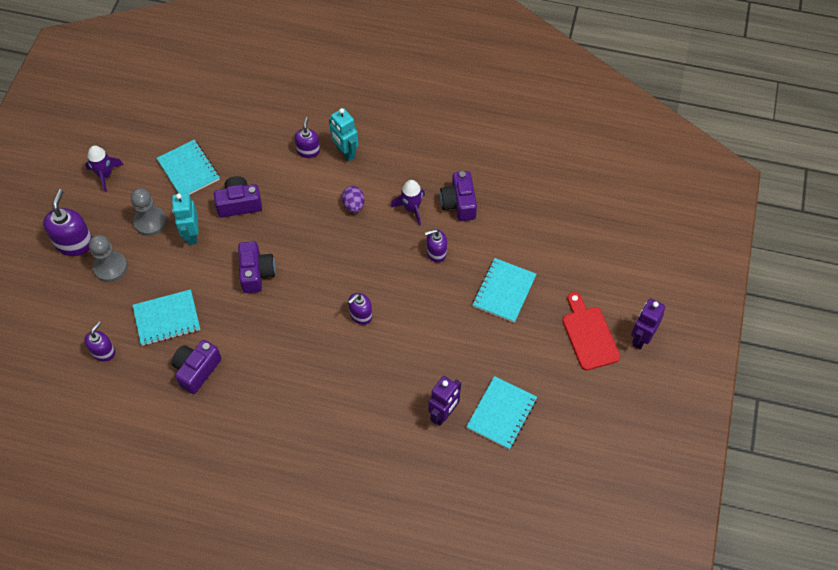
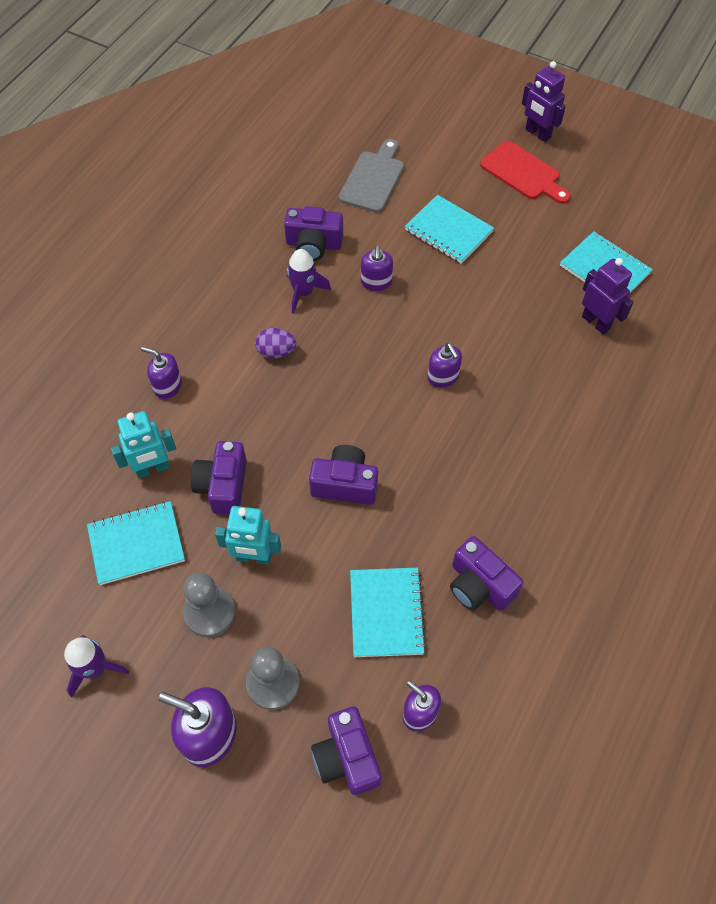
camera: 75 degrees left, 0 degrees up
turquoise robot [329,108,358,161] -> turquoise robot moved to [111,411,176,478]
red cutting board [562,292,620,371] -> red cutting board turned 135 degrees counterclockwise [480,141,571,204]
none -> purple camera [311,706,382,795]
none -> grey cutting board [339,139,404,213]

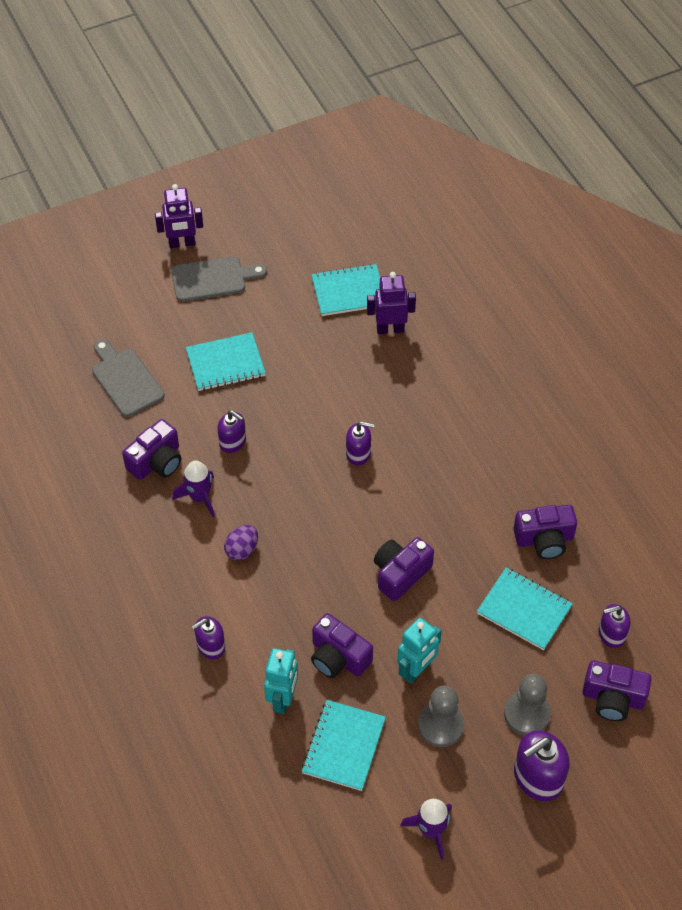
camera: 55 degrees left, 5 degrees down
red cutting board [480,141,571,204] -> grey cutting board [171,257,267,302]

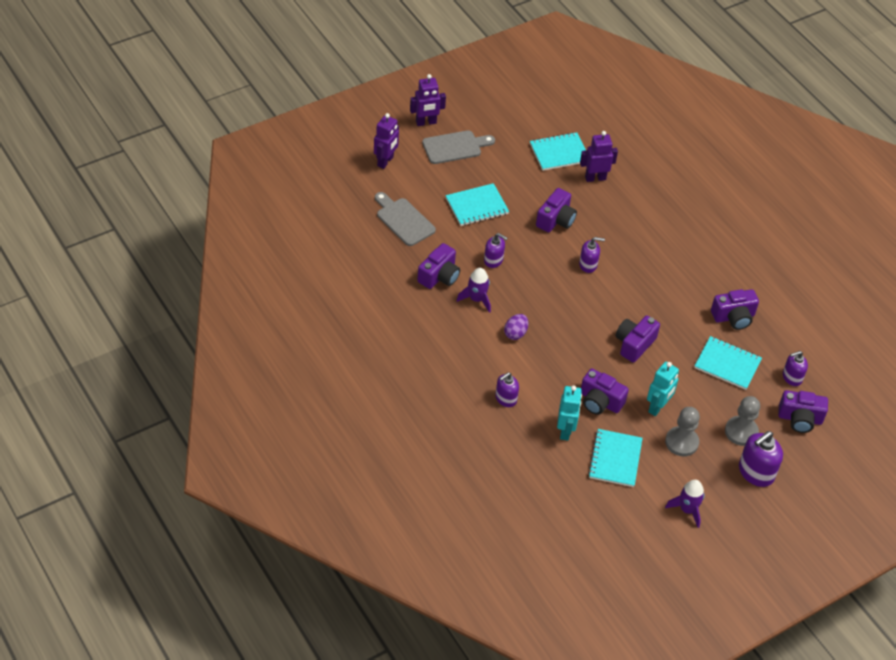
camera: 10 degrees left, 5 degrees down
none -> purple robot [374,113,399,169]
none -> purple camera [536,188,577,232]

